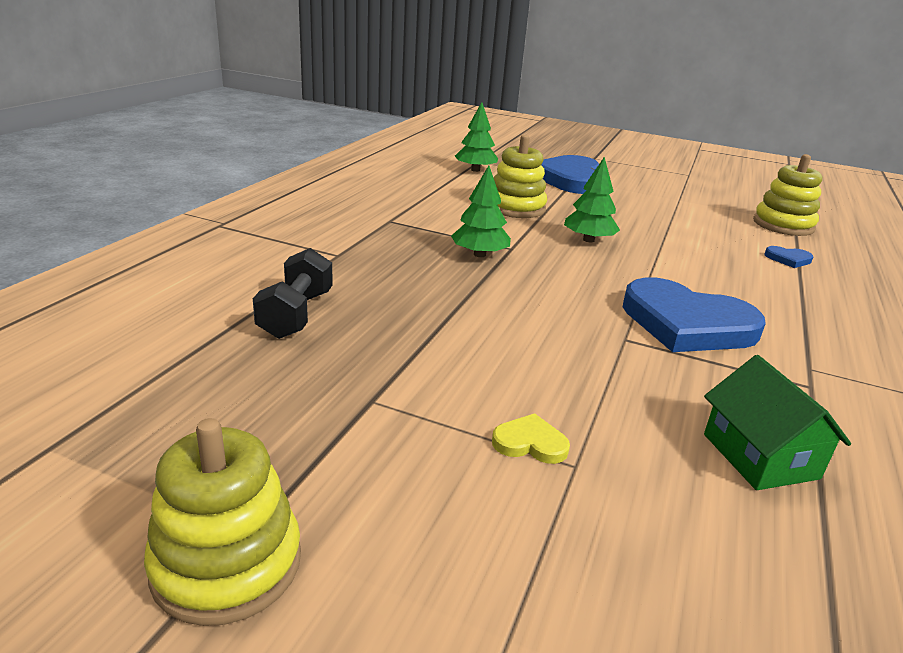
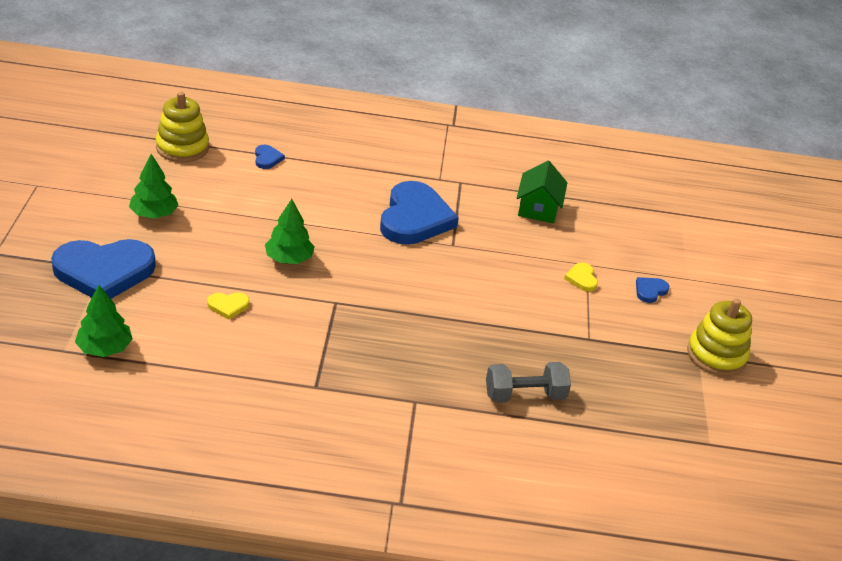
camera: 110 degrees left, 10 degrees up
black dumbbell [253,248,333,339] -> grey dumbbell [486,362,571,403]
green tree [451,166,511,257] -> green tree moved to [129,154,179,219]
yellow stacking toy [494,135,547,218] -> yellow heart [207,292,250,320]
green house [704,355,851,490] -> green house turned 45 degrees counterclockwise [517,161,567,223]
none -> blue heart [636,277,669,303]

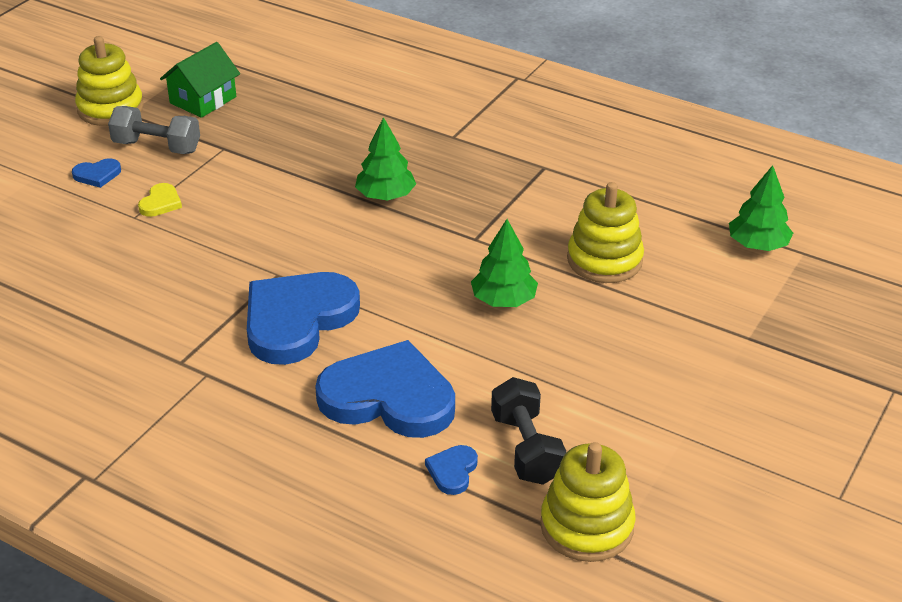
camera: 150 degrees left, 0 degrees up
blue heart [51,239,156,299] -> blue heart moved to [315,340,455,438]
green tree [129,154,179,219] -> green tree moved to [355,117,416,200]
yellow heart [207,292,250,320] -> yellow stacking toy [567,182,644,283]
grey dumbbell [486,362,571,403] -> grey dumbbell moved to [108,106,200,154]
green house [517,161,567,223] -> green house moved to [160,42,240,118]
none -> black dumbbell [491,377,566,485]

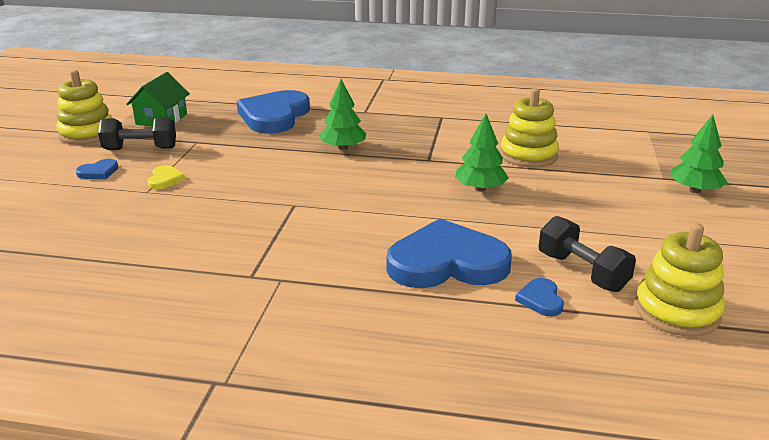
camera: 20 degrees left, 10 degrees down
grey dumbbell [108,106,200,154] -> black dumbbell [98,117,176,150]
blue heart [247,272,360,365] -> blue heart moved to [237,90,310,134]
green tree [729,165,793,251] -> green tree moved to [670,115,727,193]

